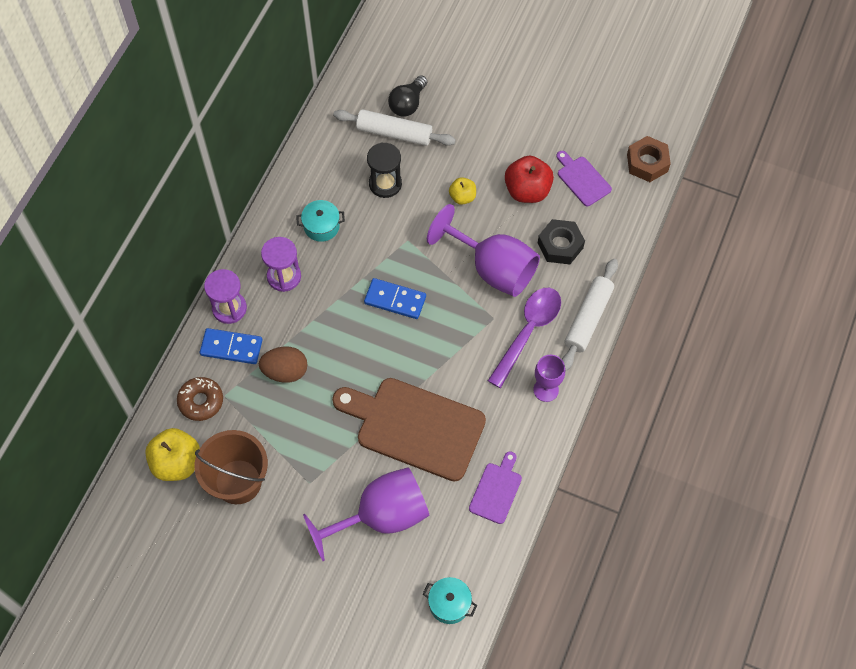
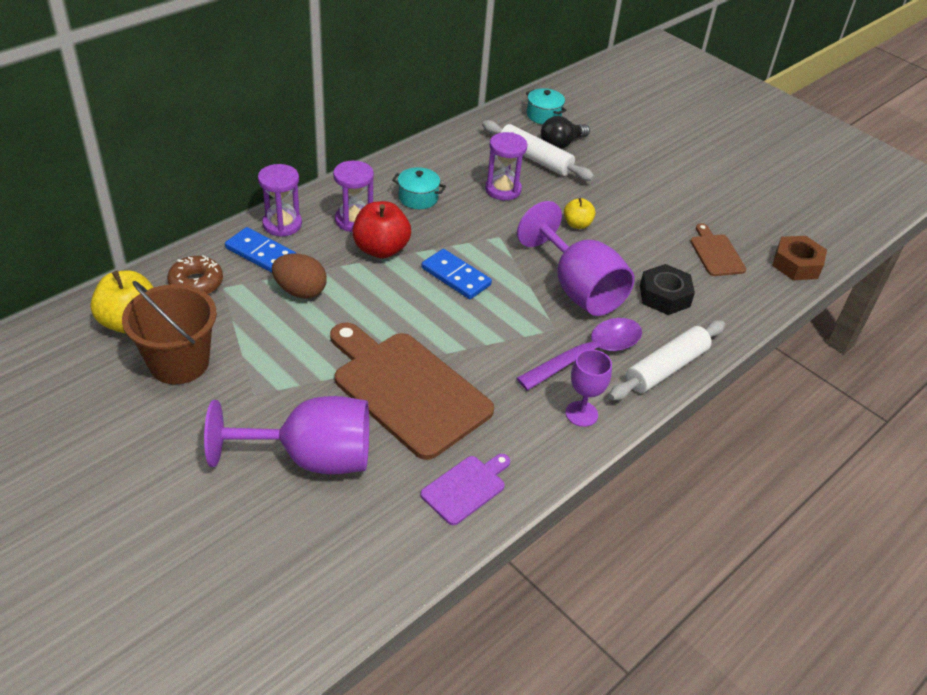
camera: 20 degrees right, 20 degrees down
black hourglass [367,143,402,198] -> purple hourglass [485,132,527,200]
turquoise pot [423,577,477,624] -> turquoise pot moved to [526,88,566,124]
red apple [505,156,554,203] -> red apple moved to [352,201,411,258]
purple cutting board [556,151,612,206] -> brown cutting board [690,223,746,276]

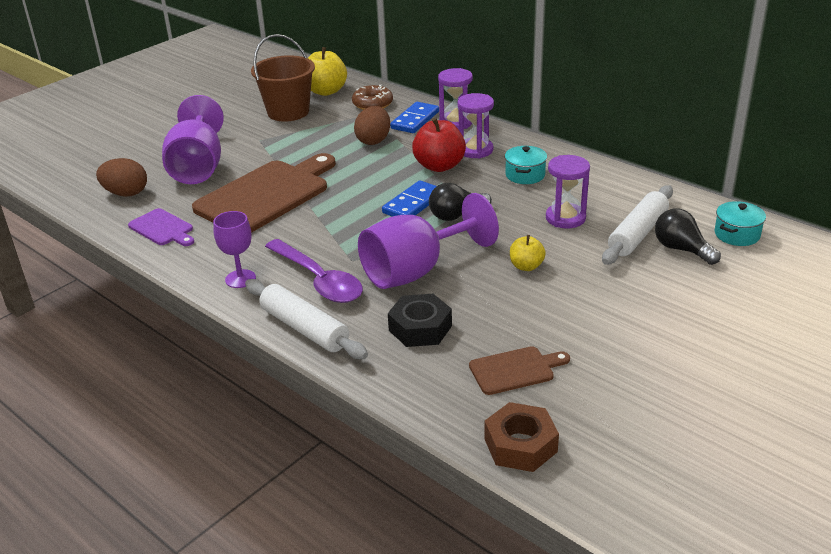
camera: 90 degrees right, 10 degrees down
none -> brown egg [96,158,147,197]
none -> black light bulb [429,183,492,221]

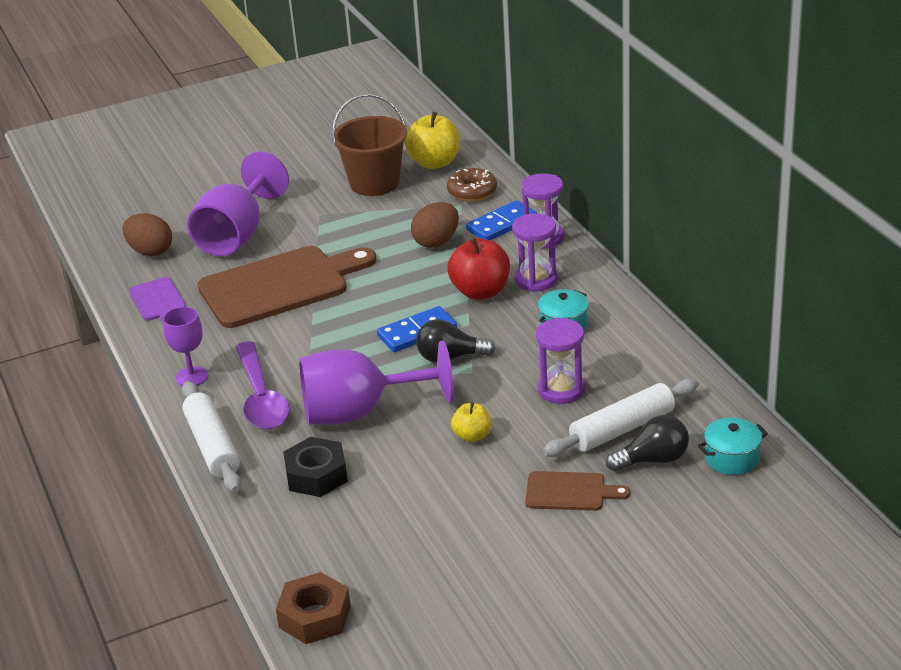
camera: 25 degrees right, 0 degrees up
brown cutting board [469,346,570,395] -> brown cutting board moved to [525,471,630,511]
black light bulb [655,208,721,265] -> black light bulb turned 90 degrees clockwise [606,415,689,472]

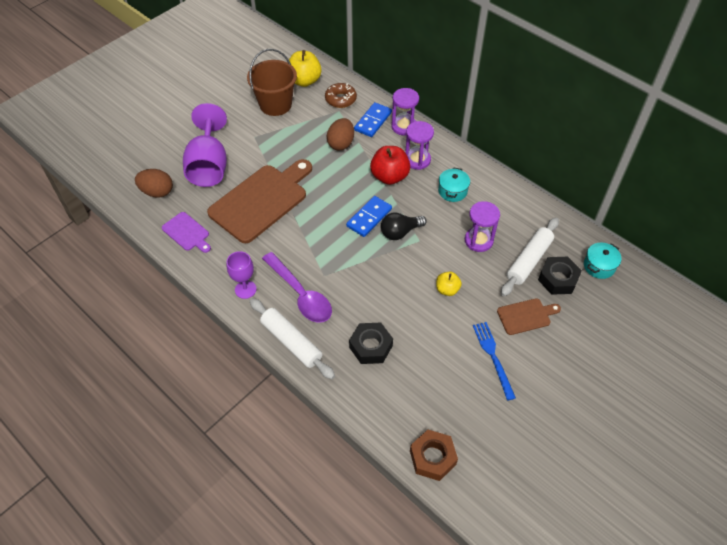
camera: 25 degrees left, 20 degrees up
purple goblet [299,341,454,425] -> none
black light bulb [606,415,689,472] -> black nut [538,257,582,295]
none -> blue fork [473,322,516,401]

